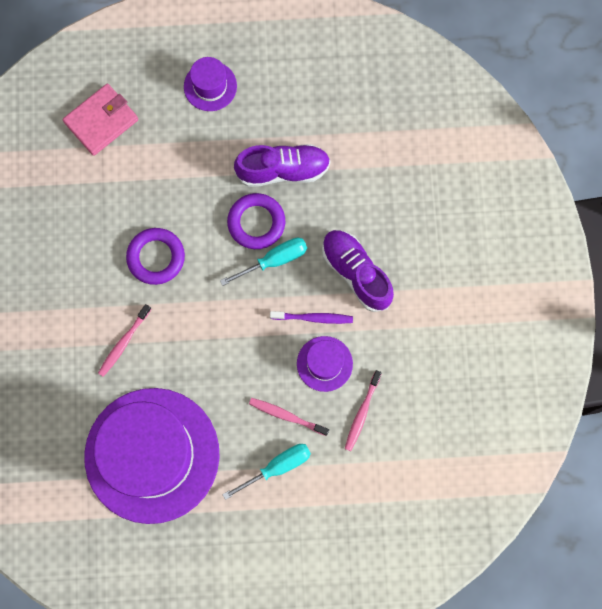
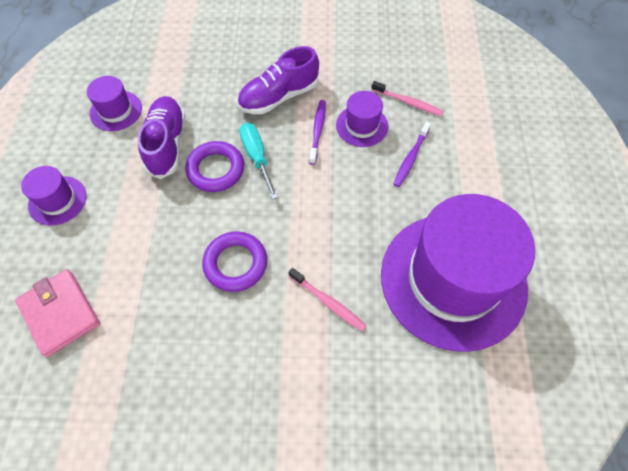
camera: 85 degrees left, 15 degrees down
turquoise screwdriver [222,444,311,500] -> none
pink toothbrush [249,398,329,436] -> purple toothbrush [393,121,431,187]
none -> purple hat [87,76,142,131]

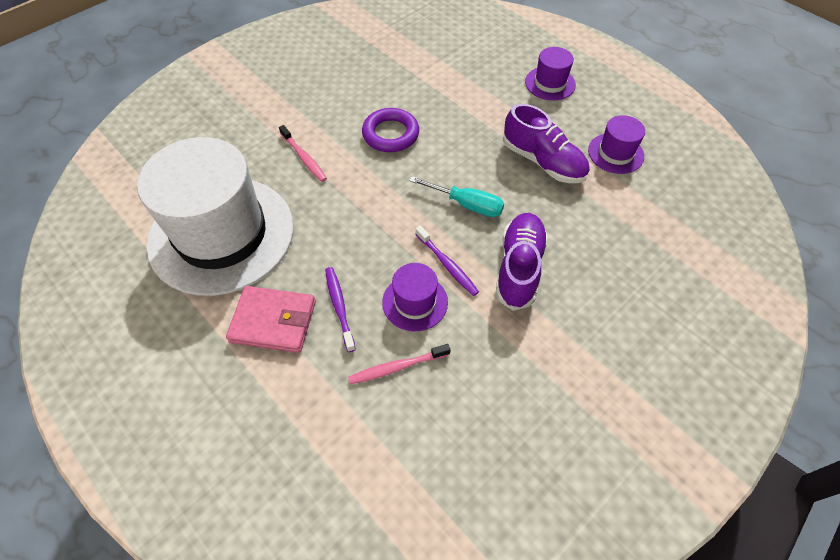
camera: 135 degrees right, 5 degrees down
pink wallet [15,269,100,357] -> pink wallet moved to [226,286,316,353]
purple ring [185,141,244,192] -> none
pink toothbrush [288,268,367,331] -> pink toothbrush turned 120 degrees counterclockwise [279,125,327,182]
purple hat [381,194,535,352] -> white hat [137,137,294,296]

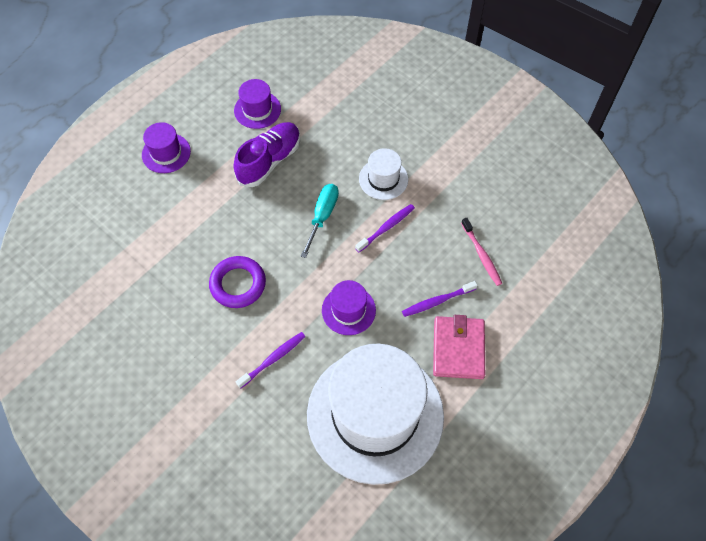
camera: 95 degrees left, 5 degrees up
pink toothbrush [279,125,327,182] -> purple toothbrush [236,332,305,389]
purple hat [382,263,448,331] -> purple hat moved to [322,280,376,335]
purple shoe [495,213,548,311] -> white hat [359,148,408,200]

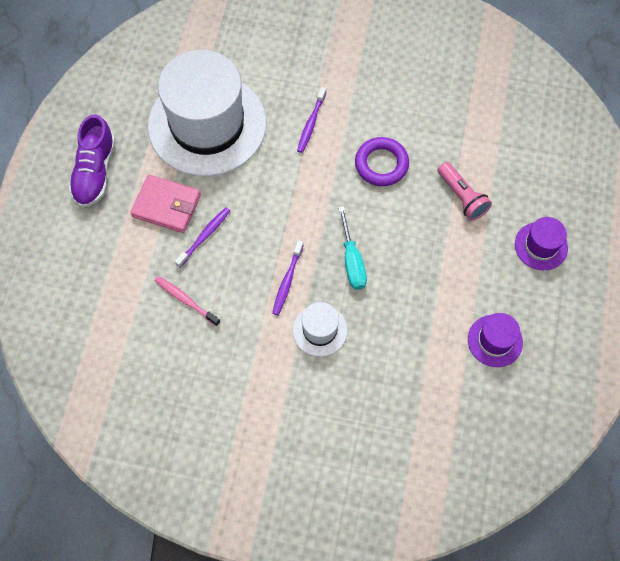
camera: 150 degrees right, 5 degrees up
purple shoe [234,122,300,187] -> purple shoe moved to [69,114,116,208]
purple hat [322,280,376,335] -> none
pink wallet [433,315,485,379] -> pink wallet turned 45 degrees counterclockwise [130,175,201,233]
none -> pink flashlight [438,162,492,221]

